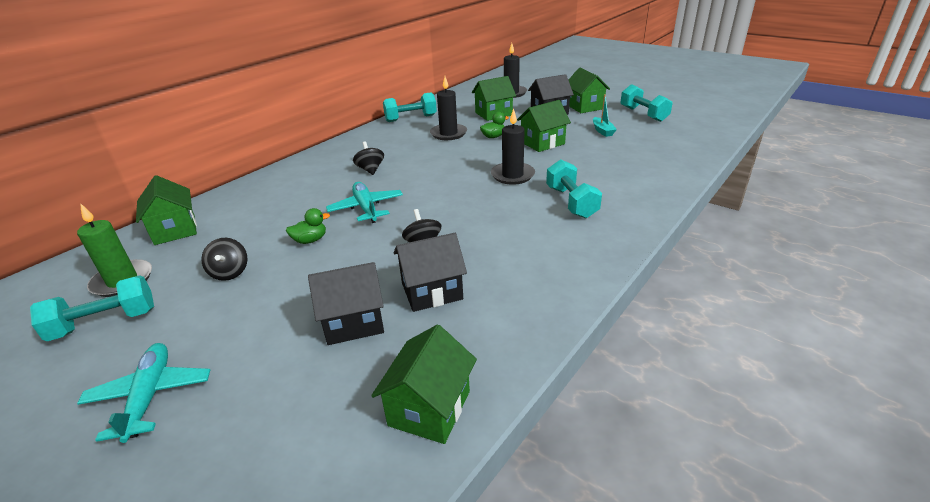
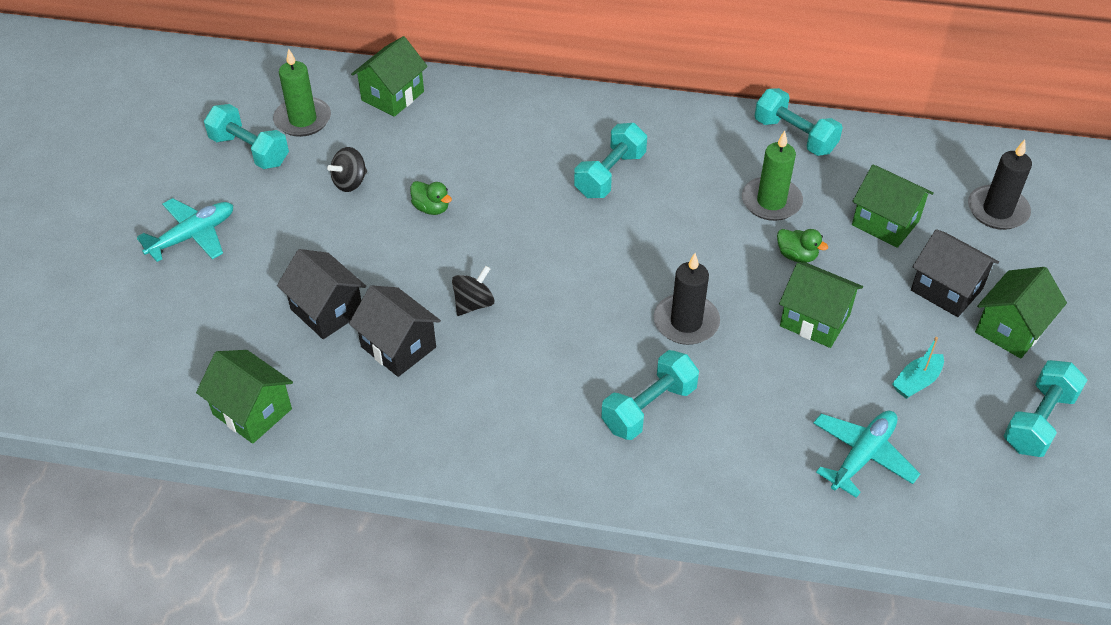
camera: 60 degrees right, 15 degrees up
turquoise plane [326,182,403,223] -> turquoise plane moved to [813,410,920,498]
black spinning top [353,141,384,175] -> turquoise dumbbell [574,123,647,198]
green house [371,324,477,444] -> green house turned 45 degrees clockwise [196,350,293,444]
black candle [430,76,467,140] -> green candle [742,131,803,221]

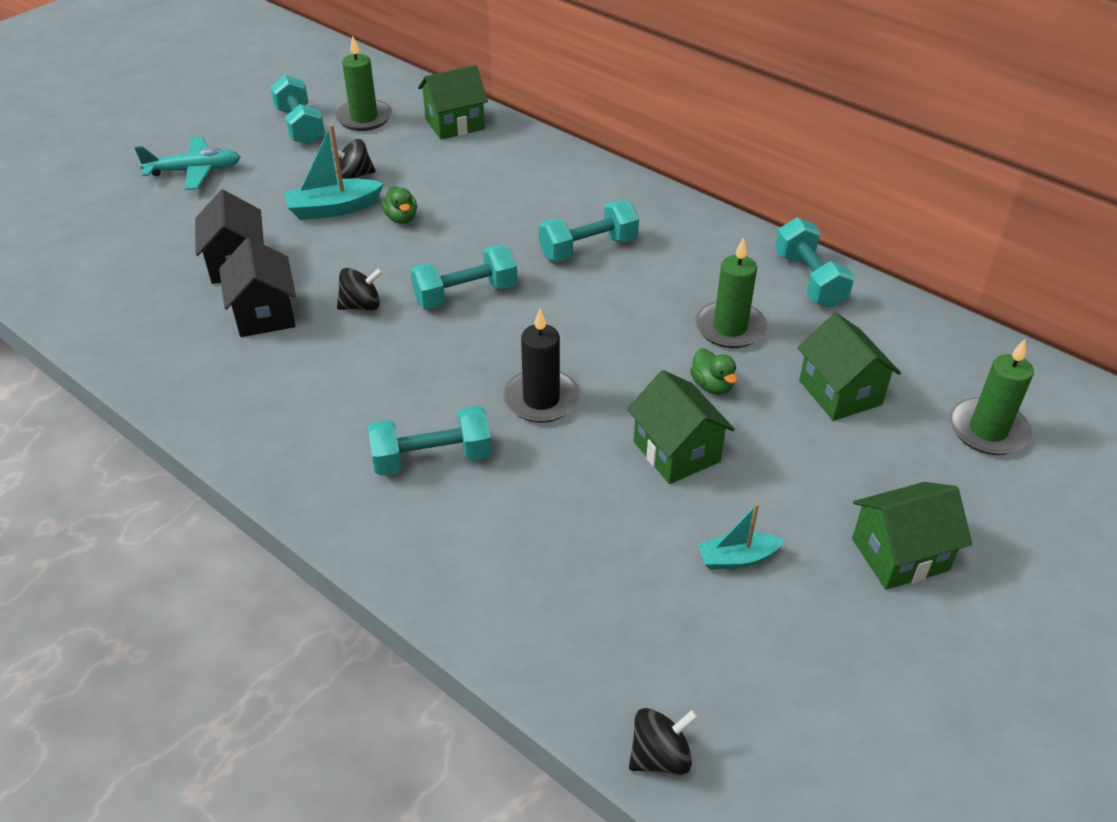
camera: 30 degrees right, 5 degrees down
green house [196,350,293,444] -> none
turquoise plane [813,410,920,498] -> none
black house [911,229,999,317] -> none
black candle [968,140,1032,230] -> green candle [950,339,1034,455]
turquoise dumbbell [1003,360,1087,457] -> turquoise dumbbell moved to [410,245,518,309]
none -> turquoise boat [284,124,384,220]
none -> black spinning top [629,708,699,775]

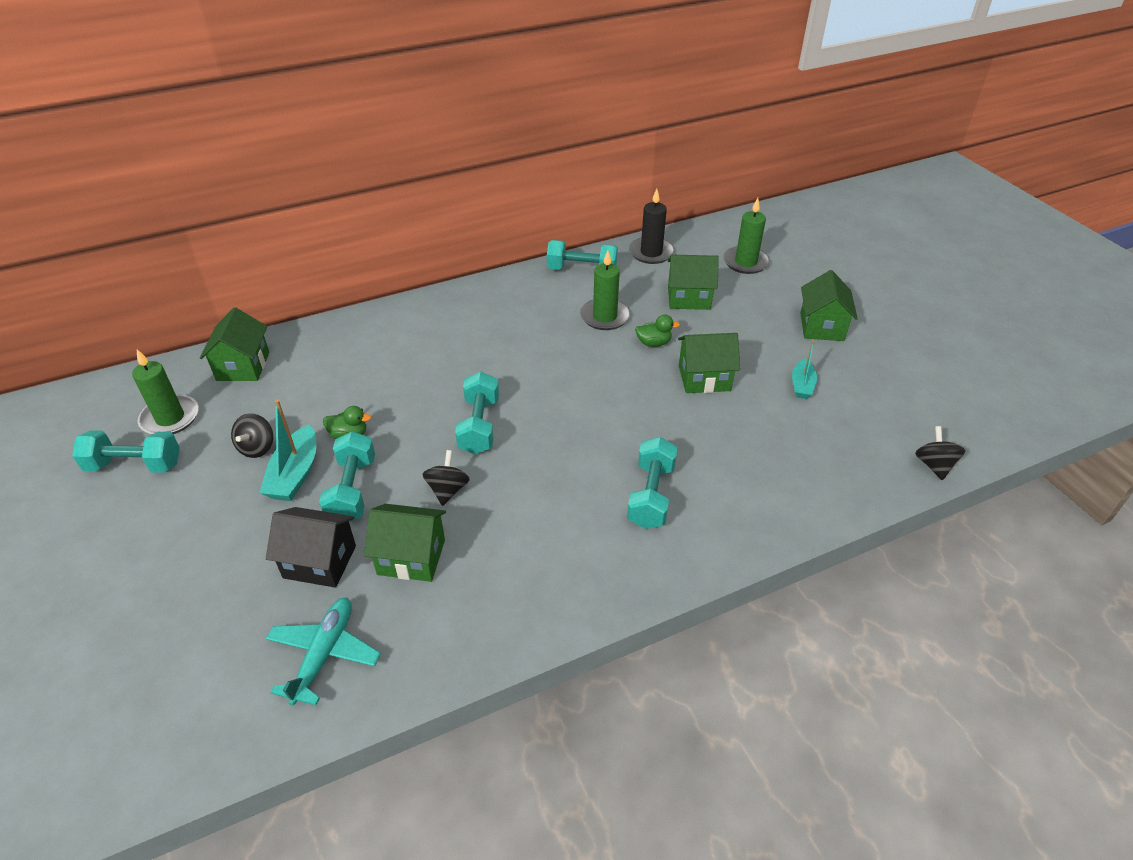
camera: 65 degrees left, 0 degrees up
turquoise plane [134,136,241,190] -> turquoise plane moved to [266,598,381,706]
black house [219,237,296,337] -> green house [364,504,446,582]
black candle [503,309,579,423] -> black candle moved to [629,189,675,264]
turquoise dumbbell [539,200,639,262] -> turquoise dumbbell moved to [319,431,375,522]

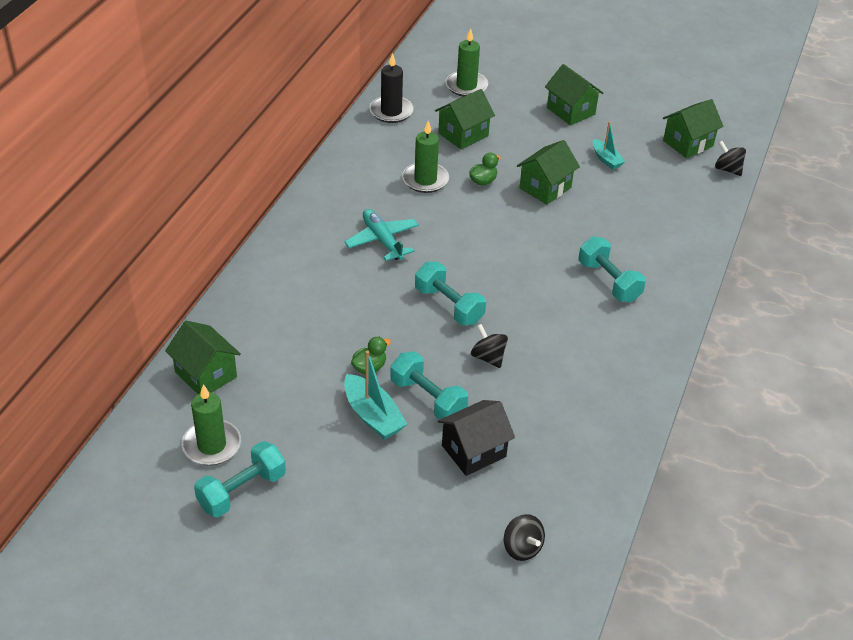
camera: 45 degrees left, 0 degrees up
black spinning top [231,413,273,458] -> black spinning top moved to [504,514,545,561]
turquoise plane [266,598,381,706] -> turquoise plane moved to [344,209,419,261]
green house [364,504,446,582] -> green house moved to [663,99,724,158]
turquoise dumbbell [547,240,618,270] -> none

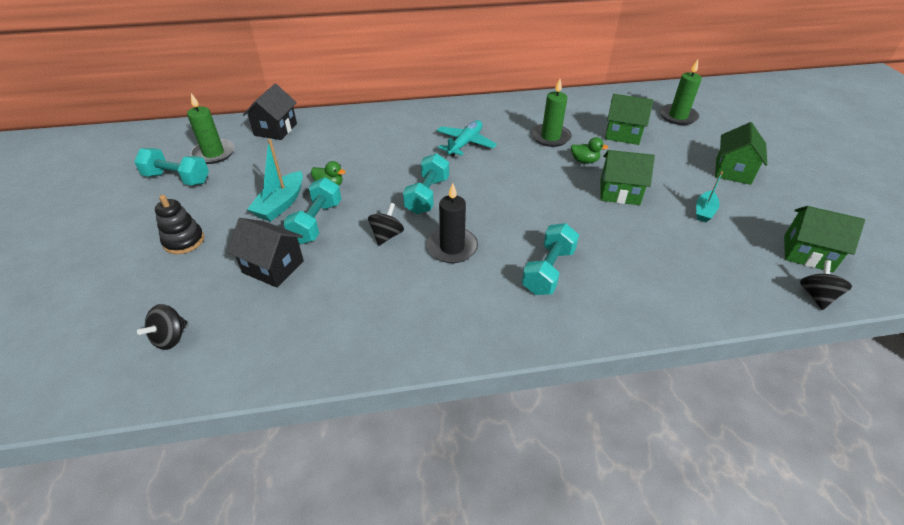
camera: 60 degrees right, 0 degrees up
green house [165,321,241,394] -> black house [243,84,297,140]
black candle [370,53,414,123] -> black candle moved to [426,183,478,263]
none -> black stacking toy [155,195,204,254]

